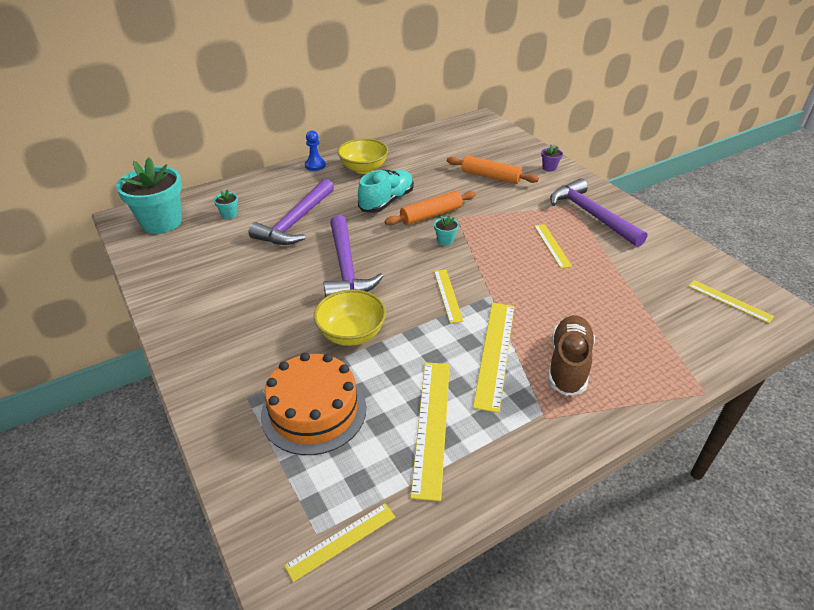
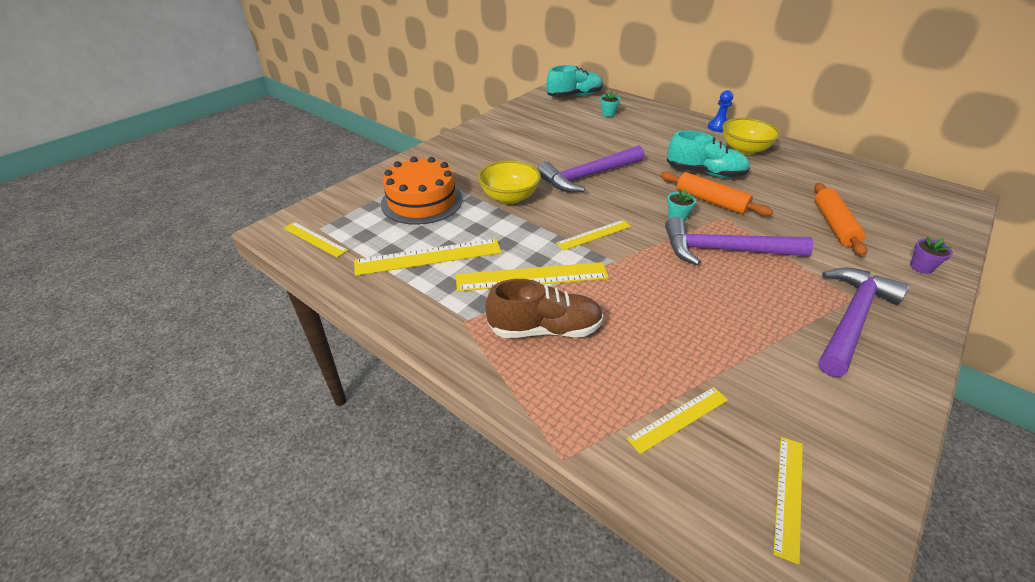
camera: 70 degrees right, 0 degrees up
turquoise flower pot [116,157,182,234] -> turquoise shoe [547,65,603,97]
purple hammer [249,179,334,245] -> purple hammer moved to [665,217,813,265]
yellow ruler [534,224,572,268] -> yellow ruler moved to [627,387,728,454]

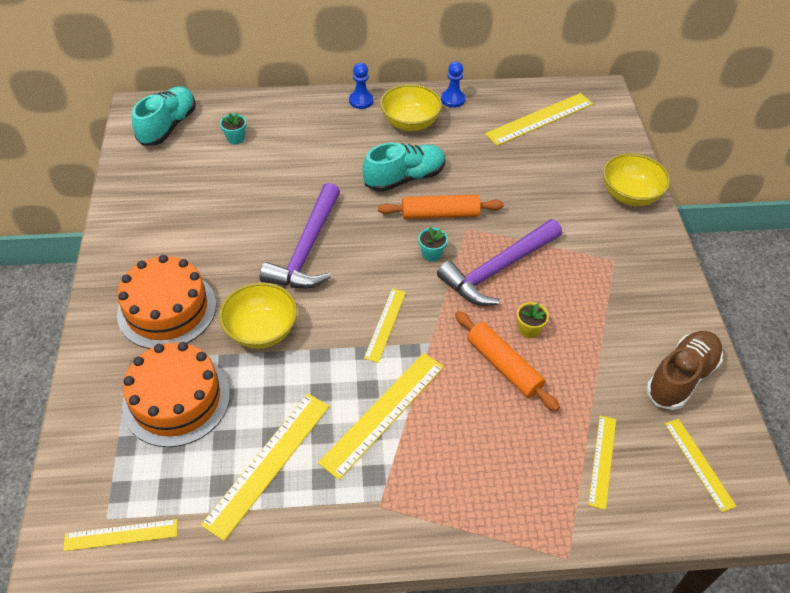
camera: 45 degrees left, 10 degrees up
brown shoe [485,279,604,338] -> brown shoe moved to [646,331,723,410]
orange rolling pin [814,183,867,256] -> orange rolling pin moved to [455,311,560,411]
purple hammer [819,268,909,377] -> none
purple flower pot [910,237,953,274] -> yellow bowl [603,153,670,206]
none -> orange cake [117,255,216,349]
none -> blue pawn [441,61,465,108]
none -> yellow ruler [485,93,593,146]
none -> yellow flower pot [517,302,549,338]

